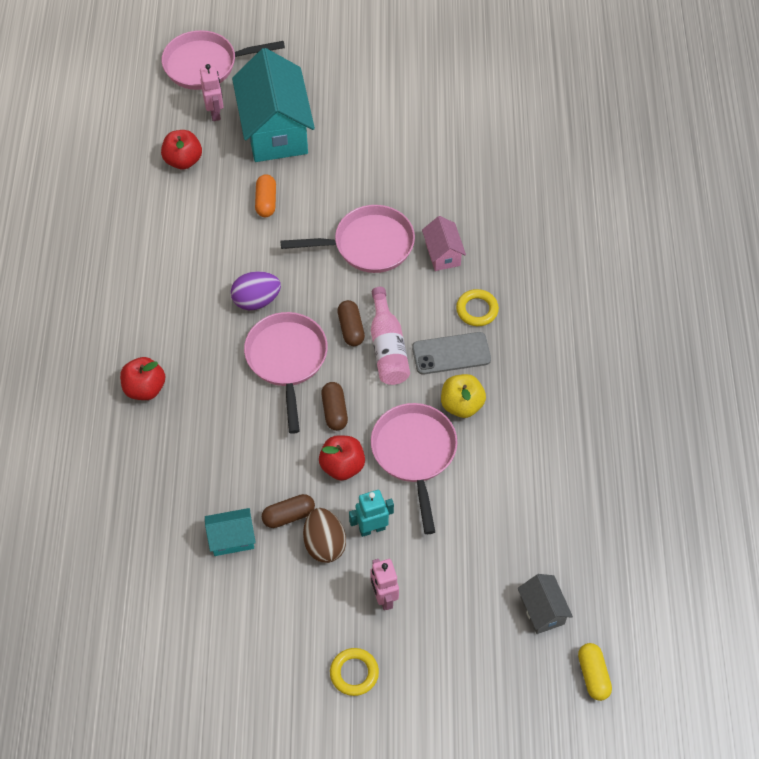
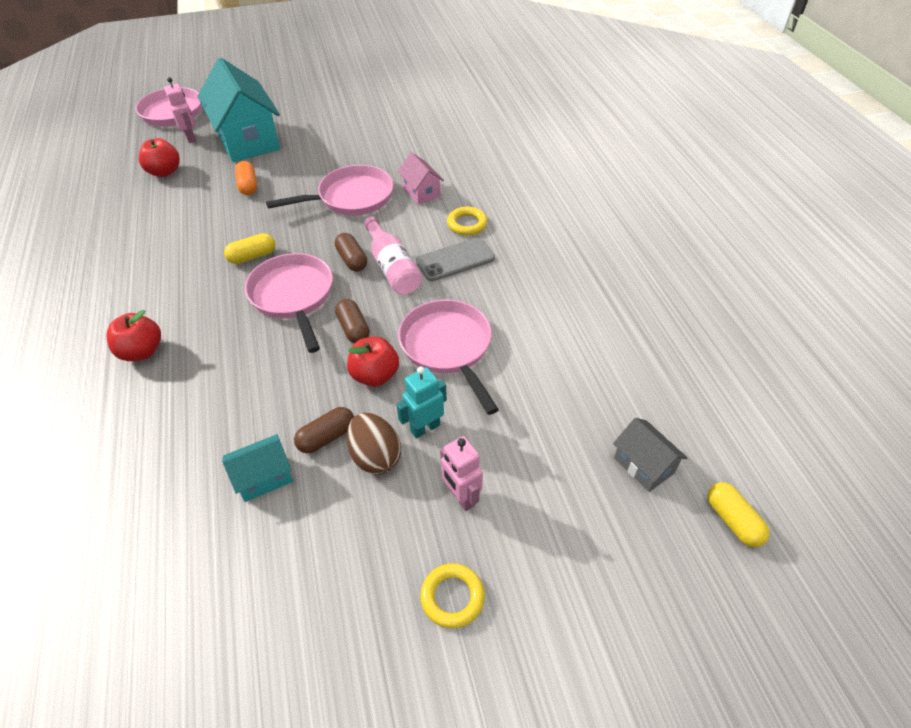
camera: 15 degrees left, 10 degrees down
purple egg [231,271,281,310] -> yellow capsule [224,233,275,264]
yellow apple [441,374,486,418] -> none

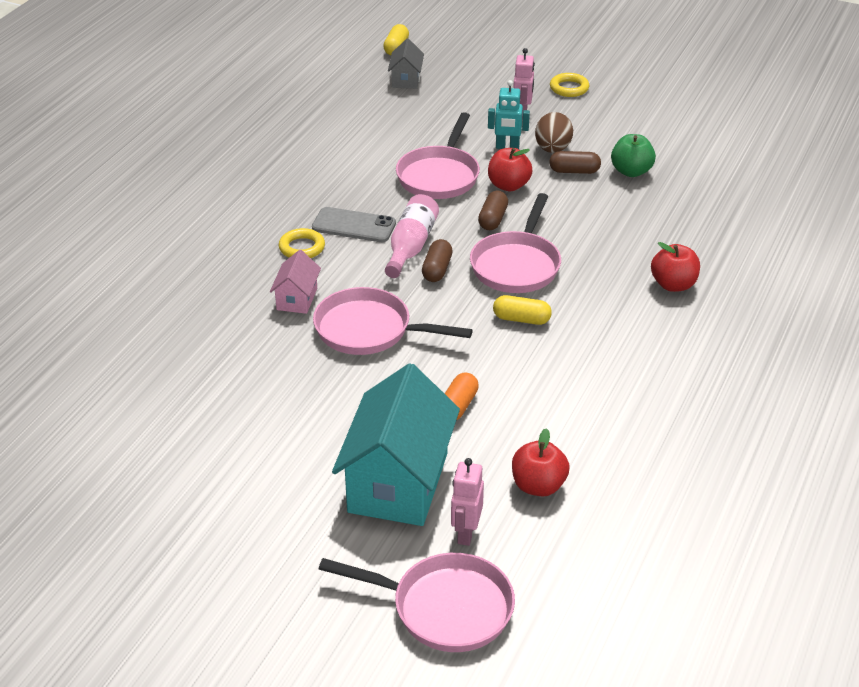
camera: 140 degrees left, 10 degrees down
turquoise house [222,434,293,502] -> green apple [611,134,656,177]

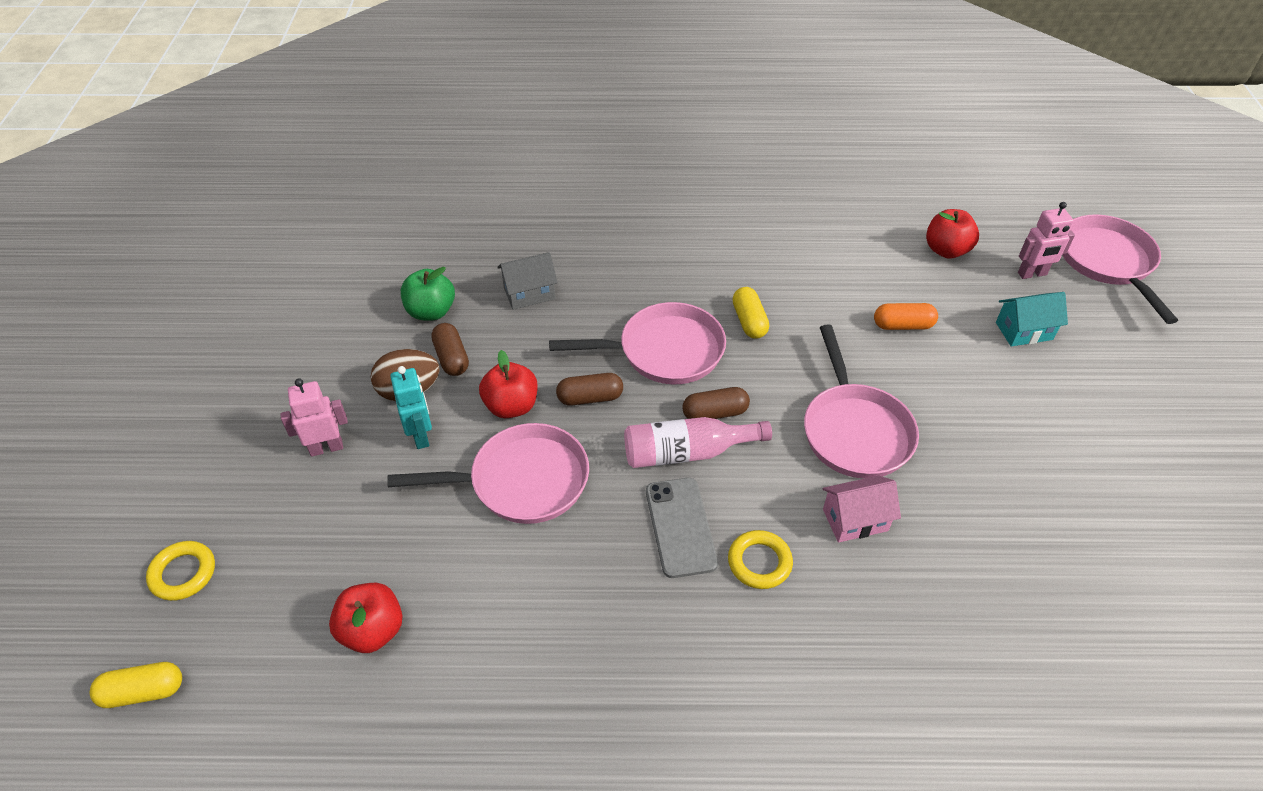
camera: 115 degrees left, 10 degrees up
turquoise house [332,363,460,526] -> turquoise house [996,292,1068,347], size x0.47
grey house [388,38,424,89] -> grey house moved to [497,252,558,310]
yellow ring [550,73,589,97] -> yellow ring moved to [146,541,215,601]
red apple [651,242,700,292] -> red apple moved to [329,583,403,653]

